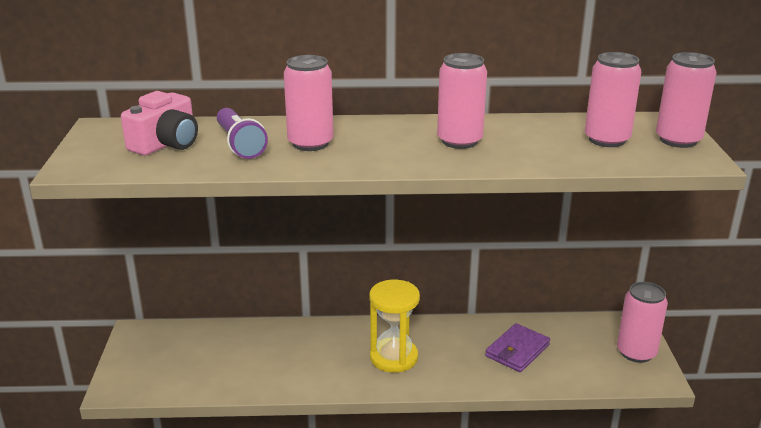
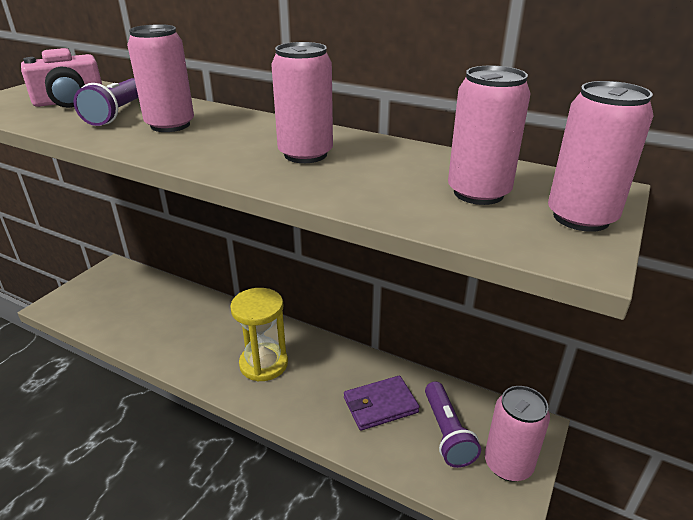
camera: 30 degrees right, 5 degrees up
none -> purple flashlight [425,381,481,468]

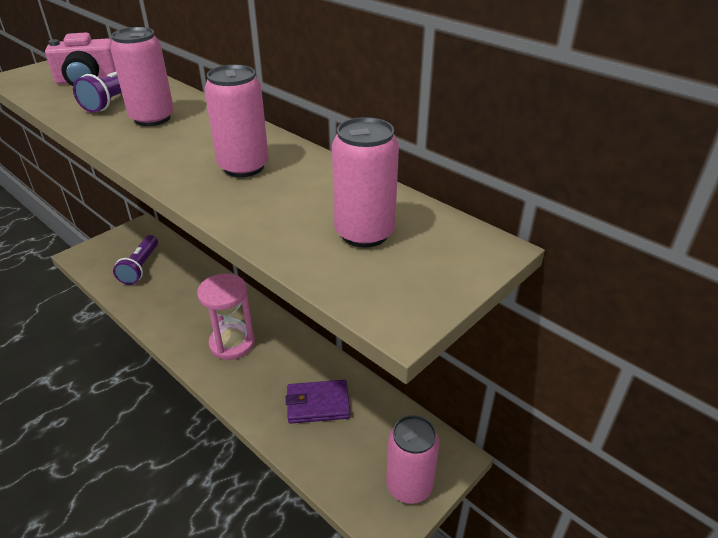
camera: 15 degrees right, 5 degrees up
yellow hourglass [230,288,288,382] -> pink hourglass [197,273,255,360]
purple flashlight [425,381,481,468] -> purple flashlight moved to [113,235,158,285]
pink can [548,81,654,232] -> none

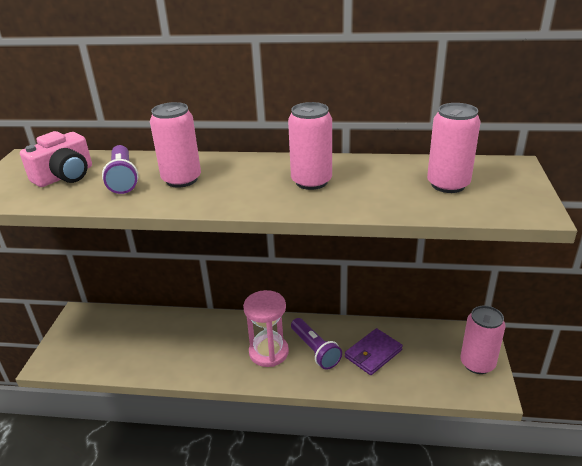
camera: 35 degrees left, 5 degrees down
purple flashlight [113,235,158,285] -> purple flashlight moved to [291,318,342,370]

